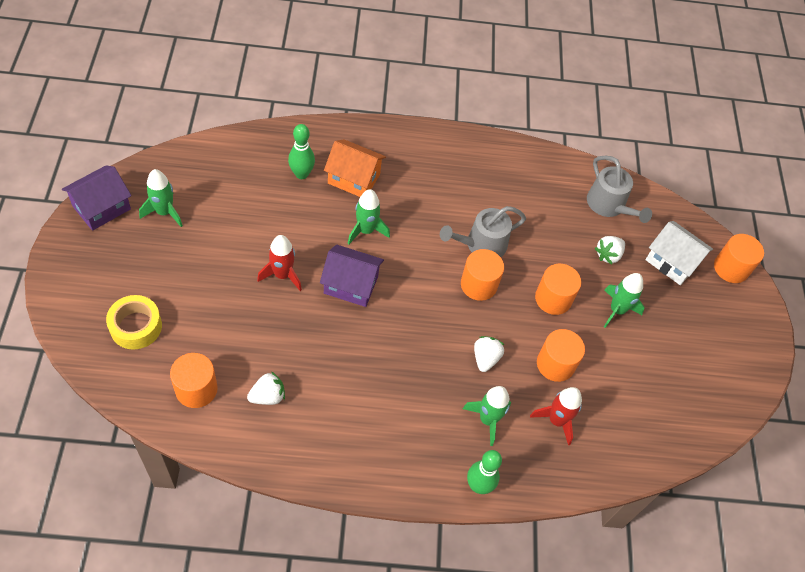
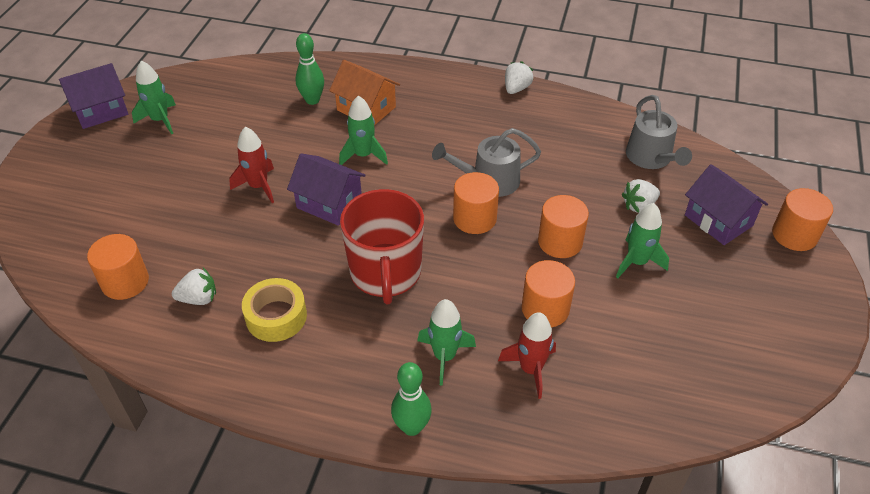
camera: 20 degrees right, 10 degrees down
yellow tape [106,295,162,350] -> yellow tape moved to [242,278,307,342]
white strawberry [474,336,504,372] -> white strawberry moved to [505,61,533,94]
white house [645,221,713,285] -> purple house [685,164,768,245]
none -> red mug [340,189,424,304]

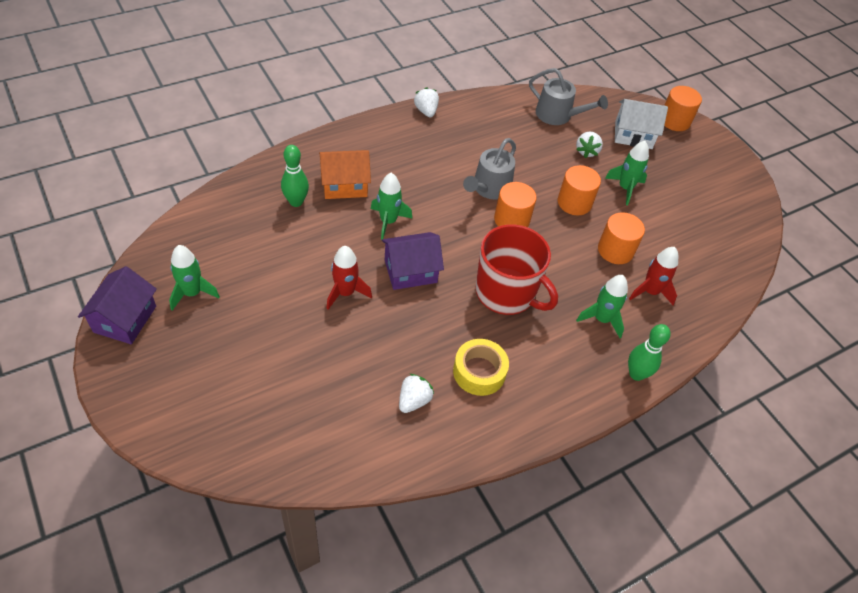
camera: 50 degrees left, 5 degrees up
orange cylinder [87,234,149,300] -> none
purple house [685,164,768,245] -> white house [615,99,668,149]

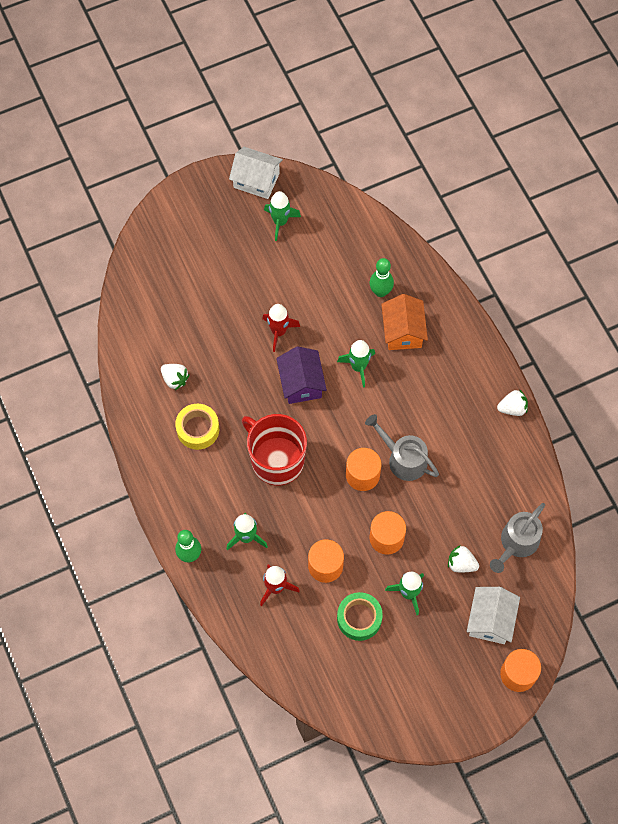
camera: 100 degrees right, 15 degrees up
purple house [78,266,157,344] -> white house [229,147,283,199]
red mug [476,224,558,315] -> red mug turned 90 degrees clockwise [242,414,307,485]
none -> green tape [337,592,383,641]

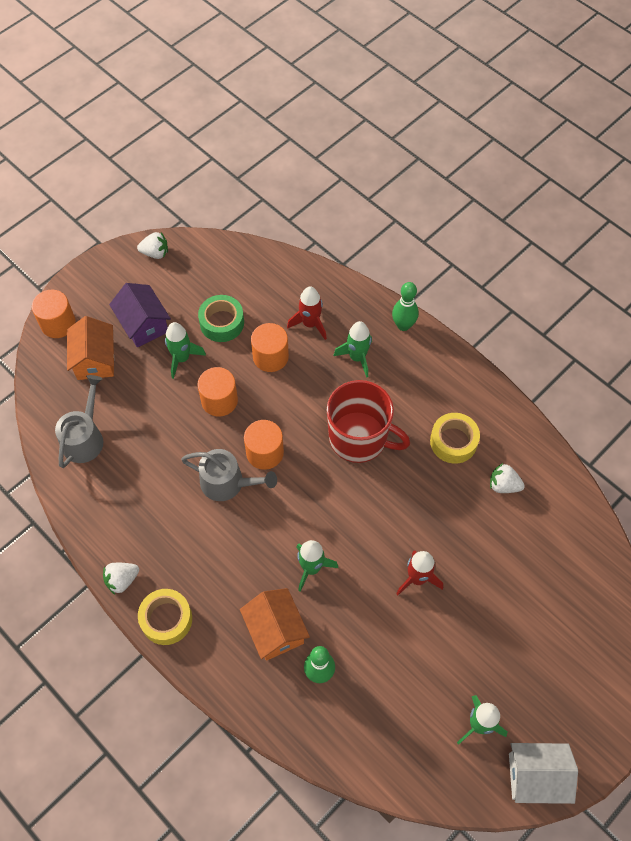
camera: 160 degrees right, 5 degrees down
purple house [276,346,327,404] -> purple house moved to [109,283,171,347]
white strawberry [448,546,479,572] -> white strawberry moved to [137,232,168,259]
white house [467,587,520,644] -> orange house [67,316,114,380]
none -> yellow tape [138,589,192,645]

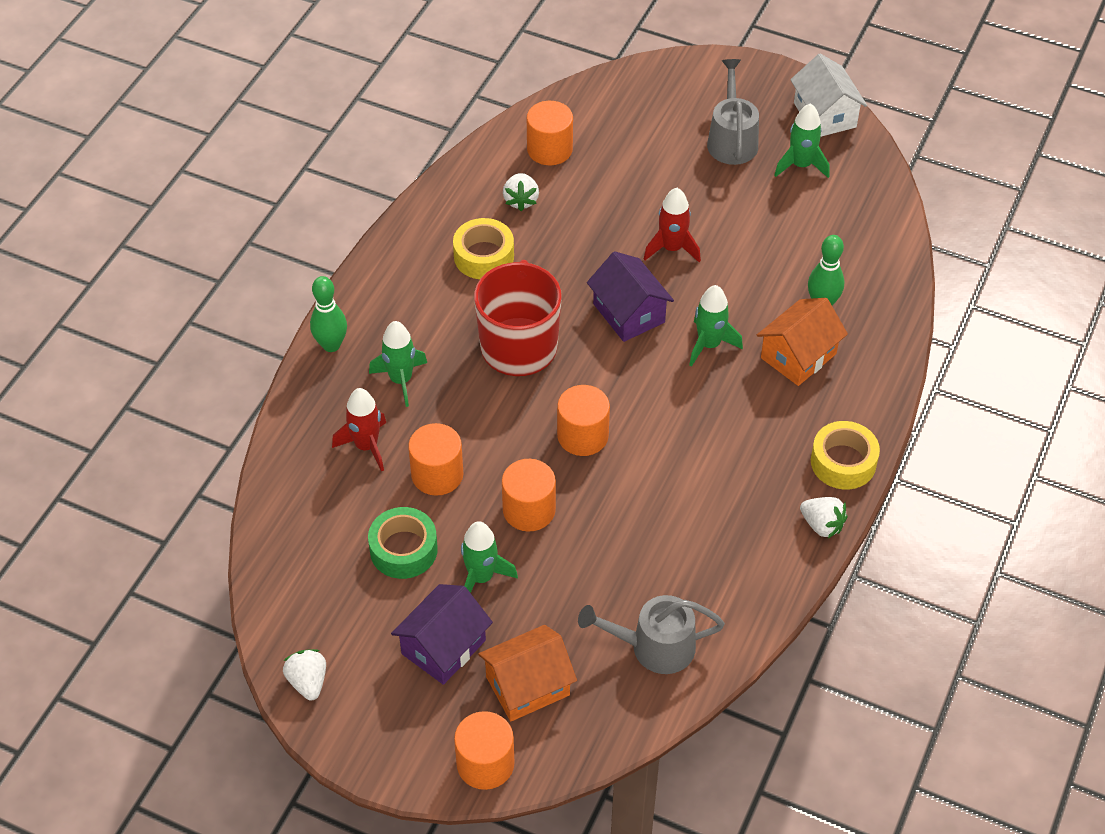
camera: 110 degrees left, 10 degrees down
grey watering can [181,449,277,501] -> grey watering can moved to [707,59,759,165]
none -> orange cylinder [527,101,573,165]
none -> purple house [587,251,674,342]

